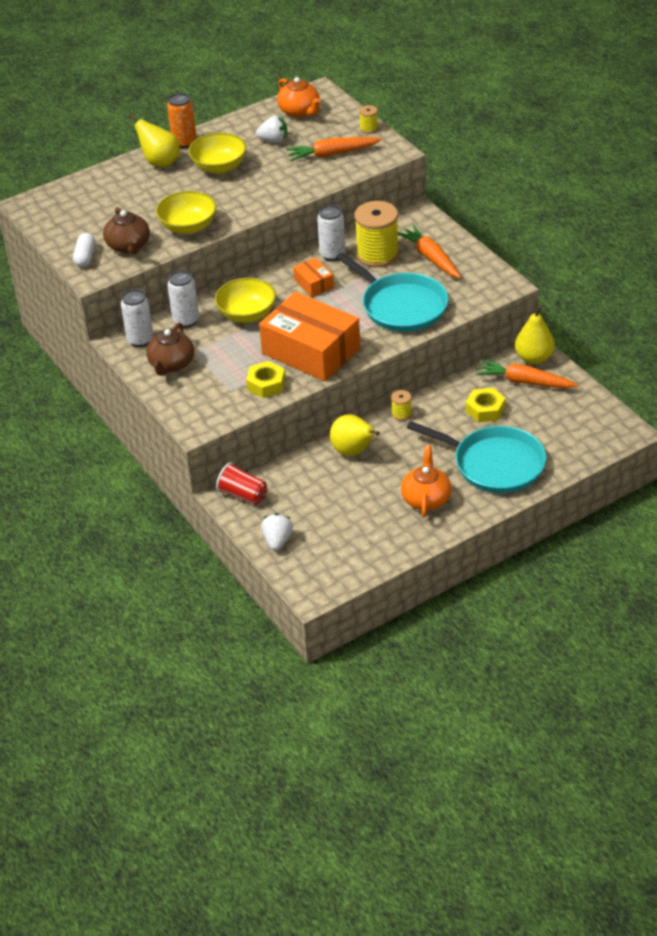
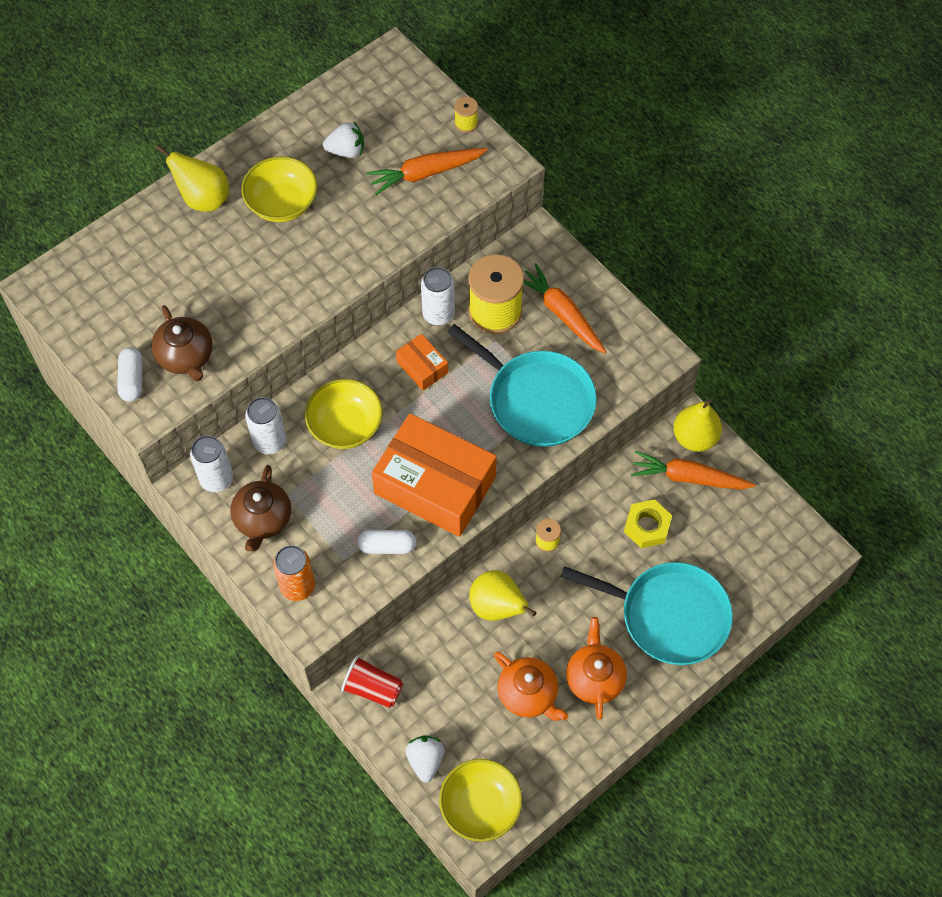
camera: 10 degrees left, 20 degrees up
yellow bowl [156,191,217,234] -> yellow bowl moved to [439,759,522,842]
orange can [167,93,197,148] -> orange can moved to [273,545,315,601]
yellow nut [246,361,285,398] -> white capsule [357,530,416,554]
orange teapot [277,77,321,118] -> orange teapot moved to [494,652,569,721]

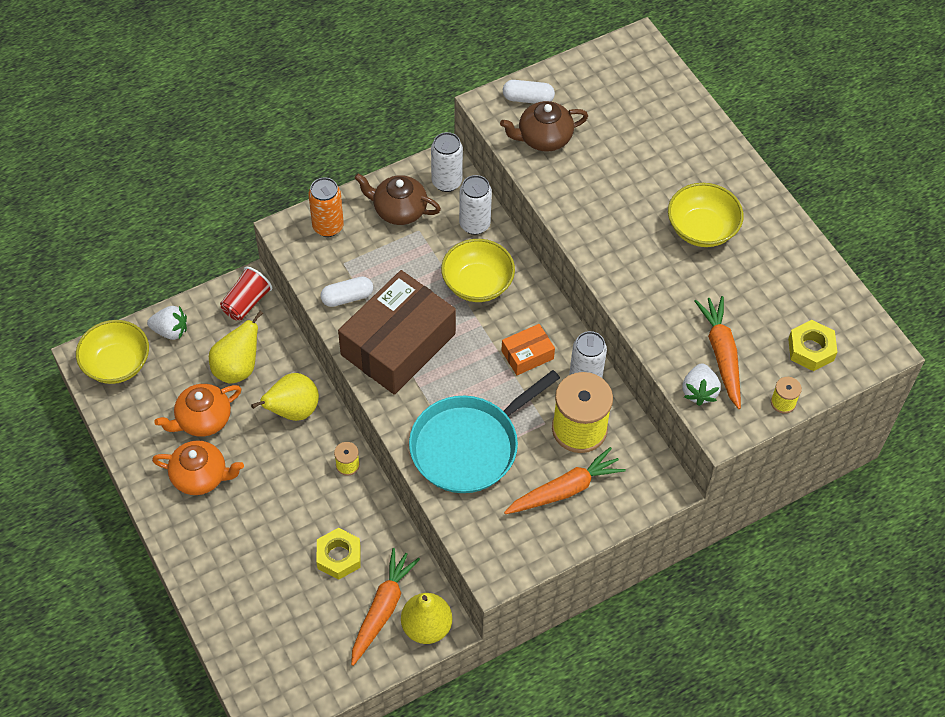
camera: 100 degrees right, 5 degrees down
yellow pear [156,145,229,212] -> yellow pear moved to [209,311,263,384]
white strawberry [323,122,364,158] -> white strawberry moved to [682,363,721,406]
white capsule [357,530,416,554] -> white capsule turned 60 degrees clockwise [320,276,373,307]
orange box [372,413,497,537] -> brown box [338,270,456,395]
turquoise pan [561,562,733,665] -> none
none -> yellow nut [788,320,837,371]

